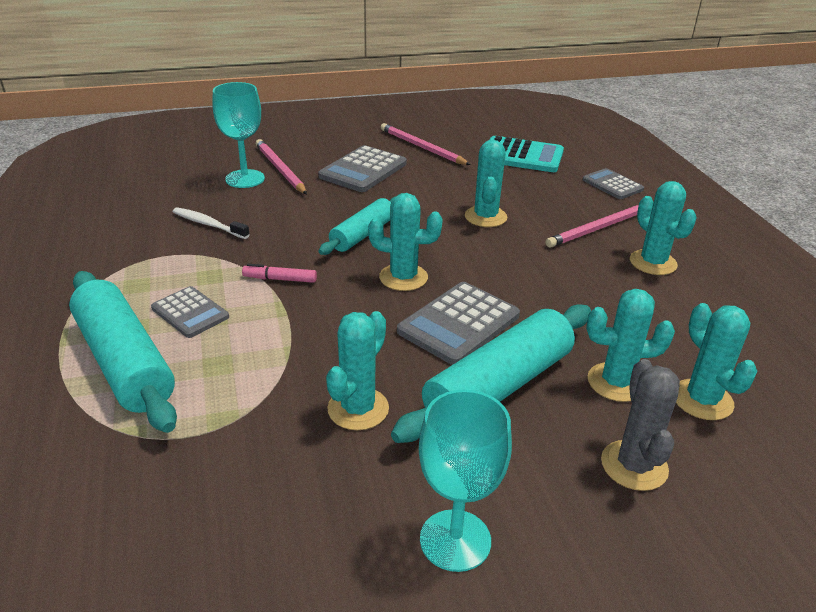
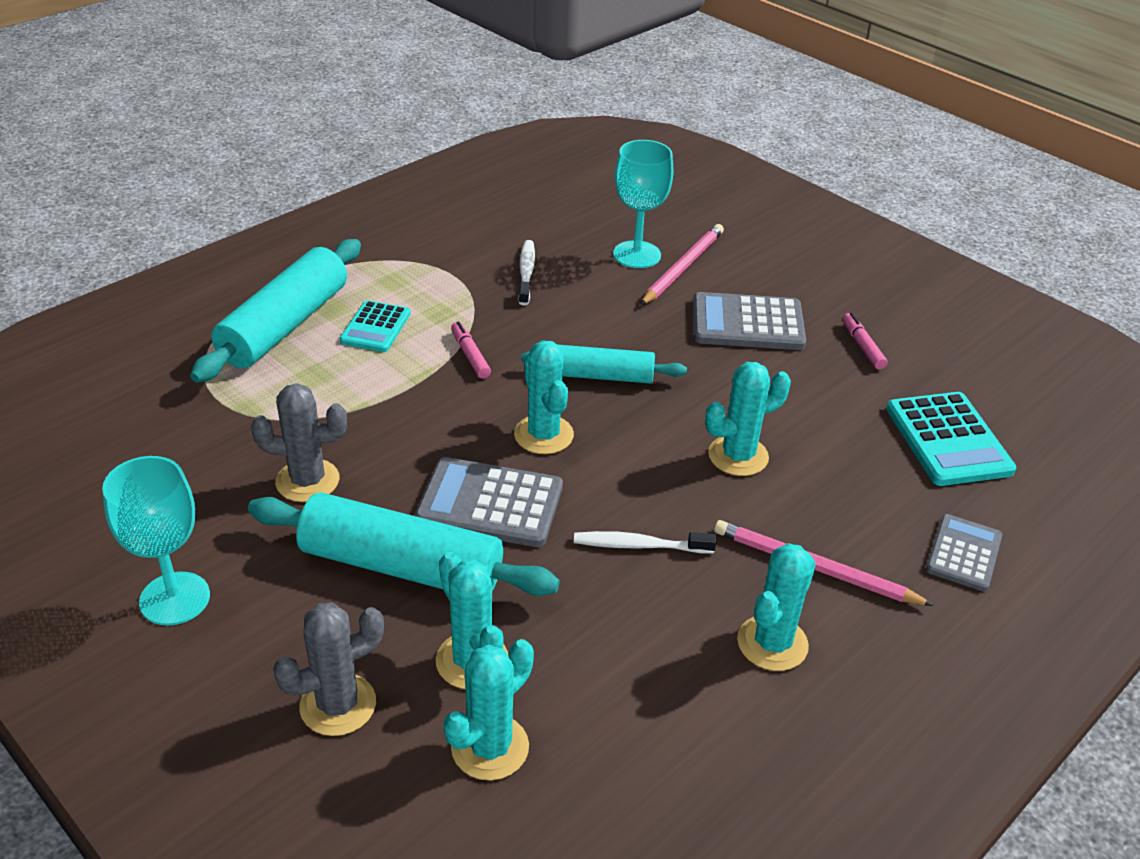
camera: 60 degrees right, 5 degrees up
grey calculator [151,286,229,338] -> turquoise calculator [340,300,410,352]
turquoise cactus [326,311,389,430] -> grey cactus [251,383,347,502]
pink pencil [381,123,471,165] -> pink marker [842,313,888,370]
none -> white toothbrush [574,531,717,553]

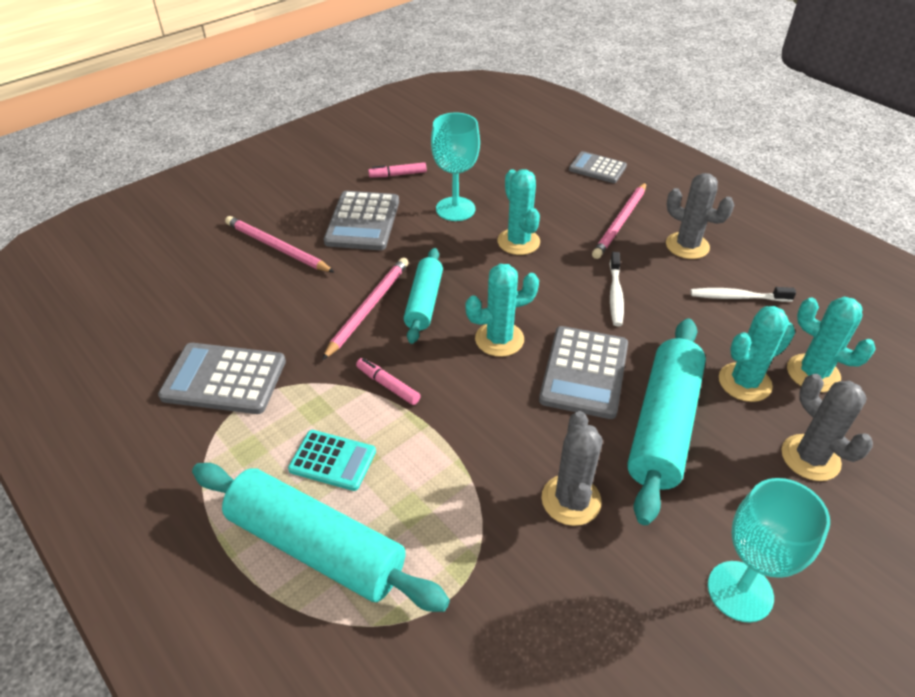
camera: 85 degrees left, 5 degrees up
pink marker [451,321,491,379] -> pink marker turned 60 degrees clockwise [356,358,421,405]
white toothbrush [518,240,535,305] -> white toothbrush moved to [690,287,796,302]
turquoise goblet [613,140,673,268] -> turquoise goblet moved to [431,113,480,221]
turquoise cactus [737,543,816,671] -> grey cactus [666,173,734,259]
turquoise calculator [886,392,1016,486] -> none
none -> grey calculator [158,343,286,414]
none -> pink pencil [322,258,409,360]

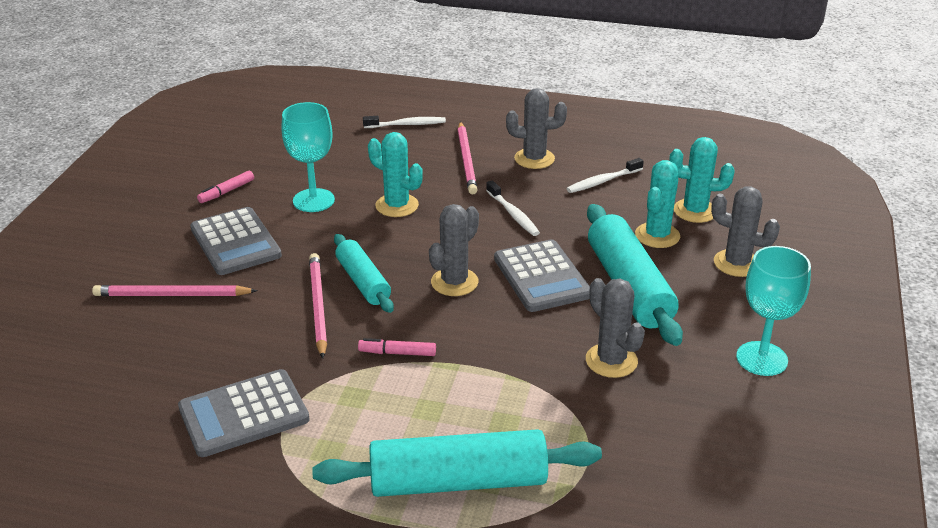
camera: 35 degrees left, 10 degrees down
turquoise calculator [288,430,376,491] -> none
turquoise cactus [465,264,539,357] -> grey cactus [429,204,479,296]
grey calculator [569,151,627,183] -> white toothbrush [363,116,446,128]

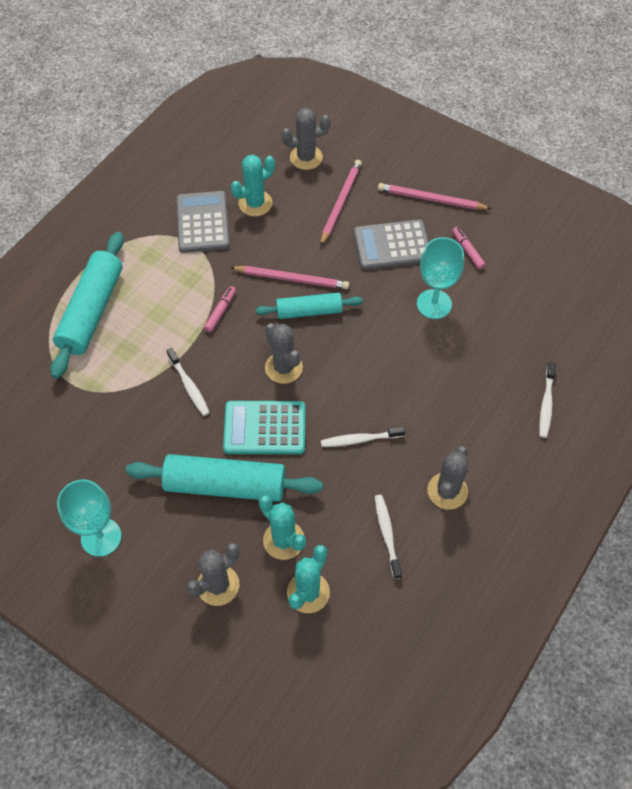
camera: 110 degrees right, 25 degrees up
turquoise cactus [368,132,423,217] -> turquoise cactus moved to [231,155,275,216]
pink pencil [458,122,477,194] -> pink pencil moved to [378,183,492,210]
grey calculator [494,239,590,312] -> turquoise calculator [223,401,305,454]
grey cactus [586,278,645,378] -> grey cactus moved to [281,108,331,170]
none -> white toothbrush [167,348,210,416]

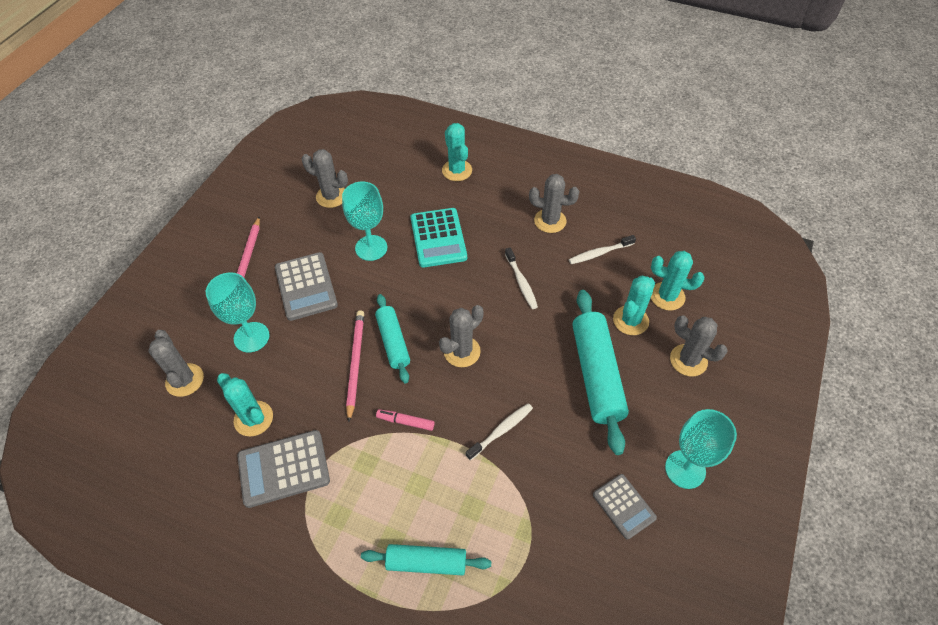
camera: 100 degrees left, 5 degrees down
turquoise rolling pin [51,232,124,379] -> turquoise rolling pin [361,544,491,575], size x0.61
turquoise calculator [223,401,305,454] -> turquoise calculator moved to [411,208,467,268]
pink pencil [320,160,362,246] -> turquoise goblet [206,272,269,352]
pink marker [452,227,486,270] -> none
white toothbrush [539,362,556,438] -> turquoise cactus [442,123,472,181]
none -> grey cactus [302,149,348,208]
none -> grey calculator [593,474,657,540]

